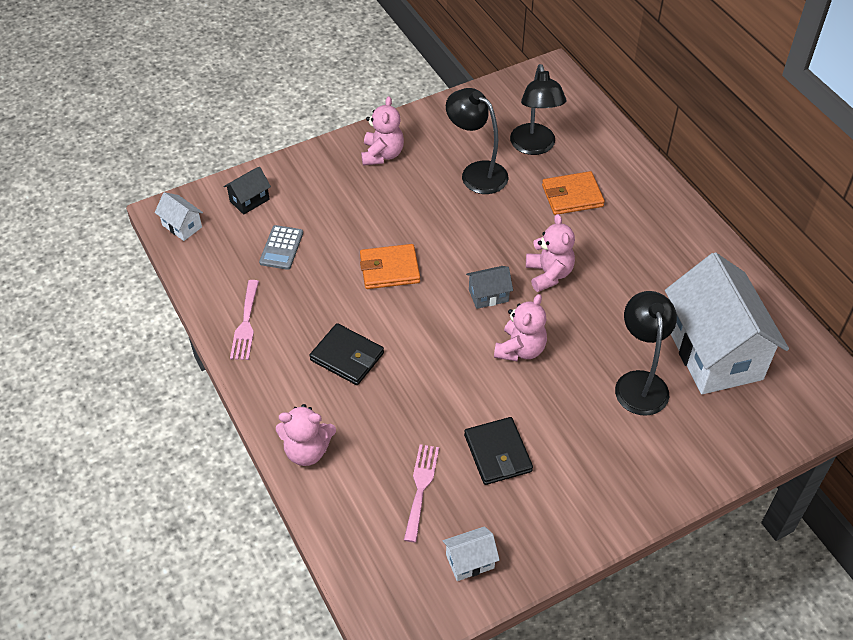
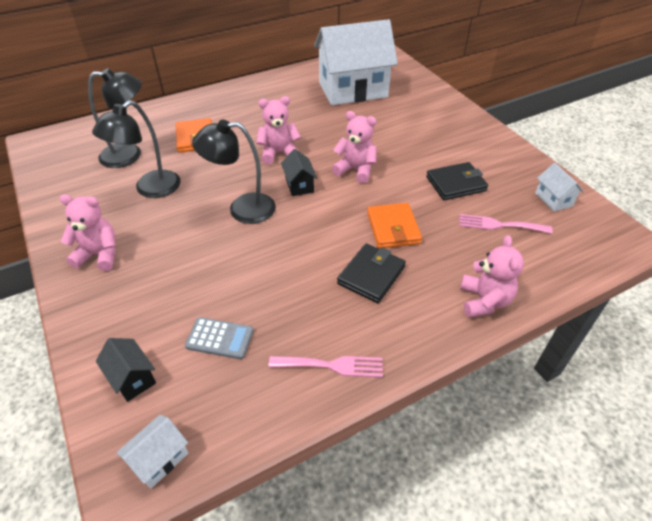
camera: 90 degrees left, 5 degrees down
orange wallet [360,244,420,289] -> orange wallet moved to [367,203,422,248]
grey house [466,266,513,309] -> black house [281,149,317,196]
black lamp [615,291,677,416] -> black lamp moved to [192,120,276,224]

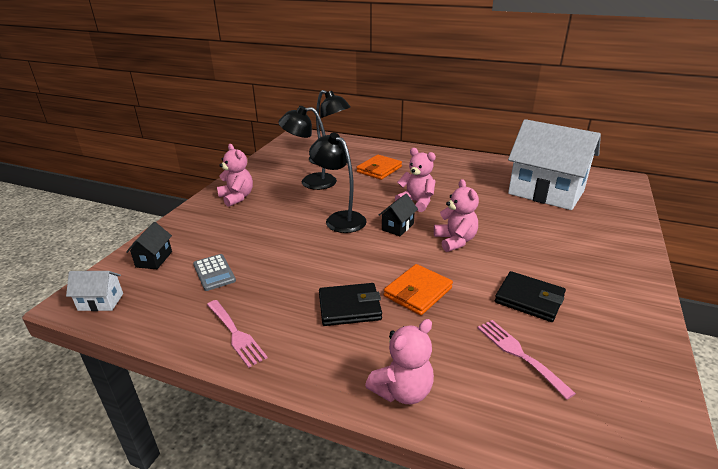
camera: 50 degrees right, 15 degrees down
white house [535,163,584,212] -> none

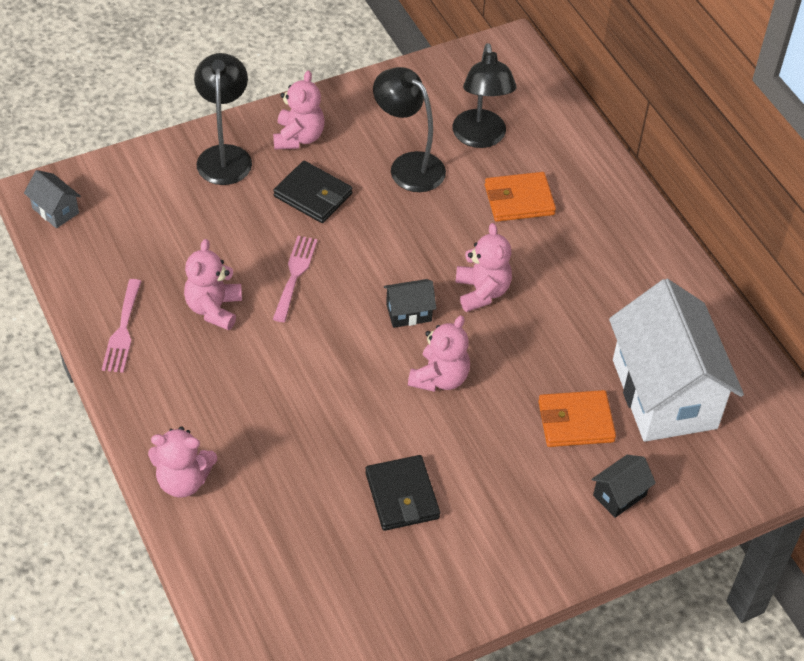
camera: 40 degrees right, 20 degrees up
white house [66,271,123,311] -> grey house [24,170,81,228]
black house [126,222,172,269] -> black house moved to [591,455,656,518]
grey calculator [193,254,236,291] -> none
black lamp [309,133,367,233] -> black lamp moved to [194,53,252,185]
black wallet [319,283,382,326] -> black wallet moved to [273,161,353,223]
orange wallet [384,264,453,315] -> orange wallet moved to [538,390,616,447]
pink fork [477,320,576,400] -> pink fork moved to [273,236,318,322]
none -> pink teddy bear [184,239,242,330]

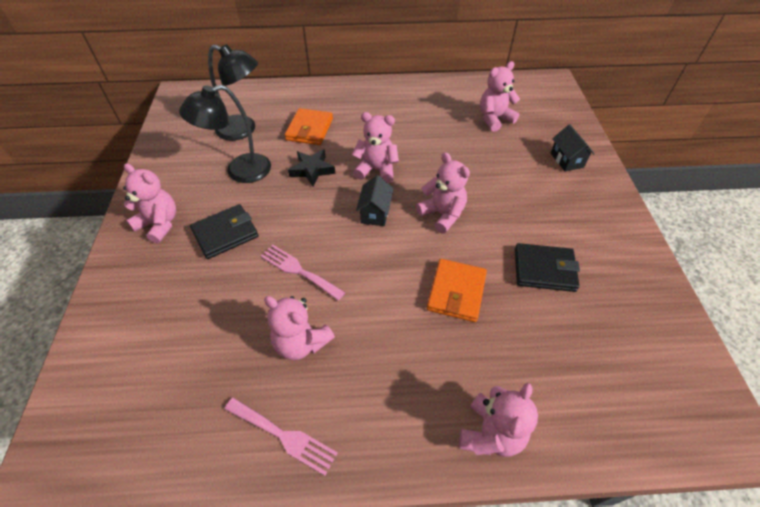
camera: 65 degrees left, 0 degrees up
grey house [24,170,81,228] -> none
black lamp [194,53,252,185] -> none
orange wallet [538,390,616,447] -> orange wallet moved to [427,259,487,322]
white house [609,279,744,442] -> pink teddy bear [480,61,520,132]
none -> black star [288,149,335,186]

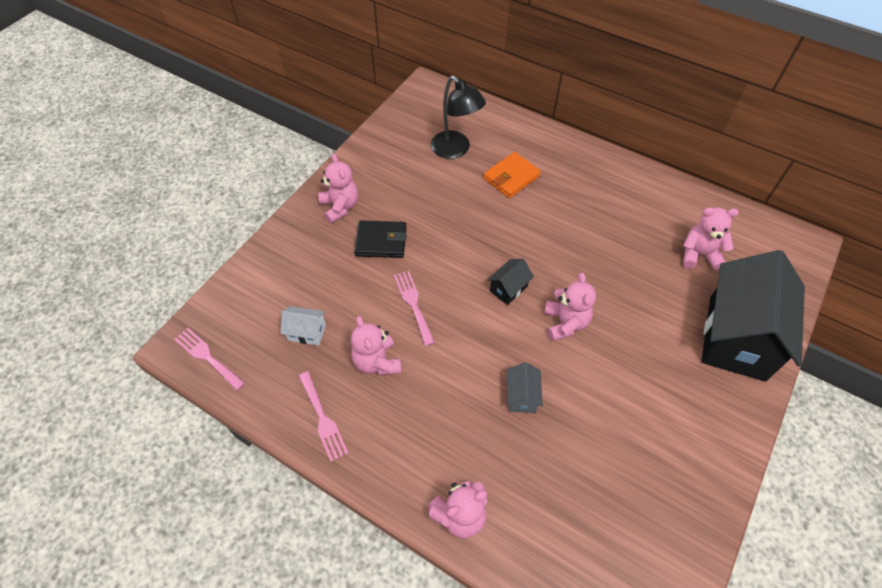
camera: 35 degrees right, 5 degrees up
black lamp [179,85,271,183] -> none
black star [288,149,335,186] -> none
pink teddy bear [352,112,399,184] -> none
orange wallet [427,259,487,322] -> grey house [507,362,543,413]
black wallet [515,243,580,292] -> none
black house [551,125,595,171] -> black house [701,250,805,382], size x2.48
none -> pink fork [174,328,245,391]
none -> white house [281,306,326,346]

